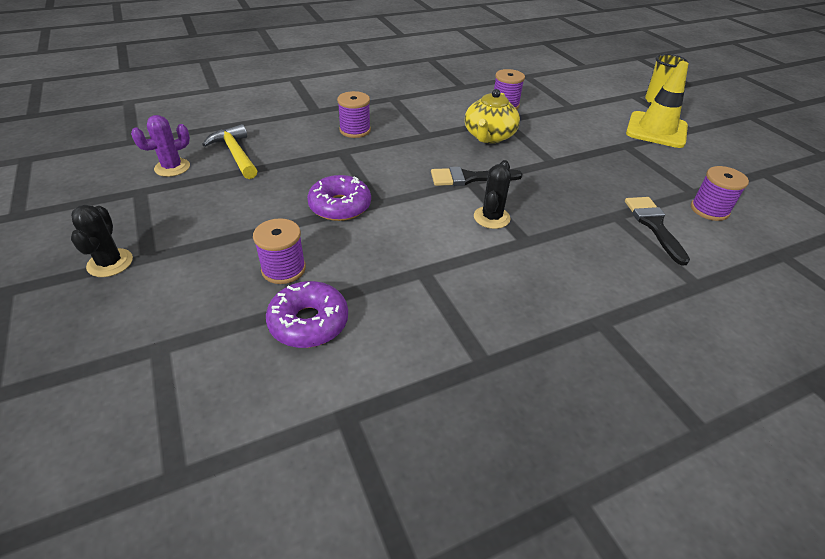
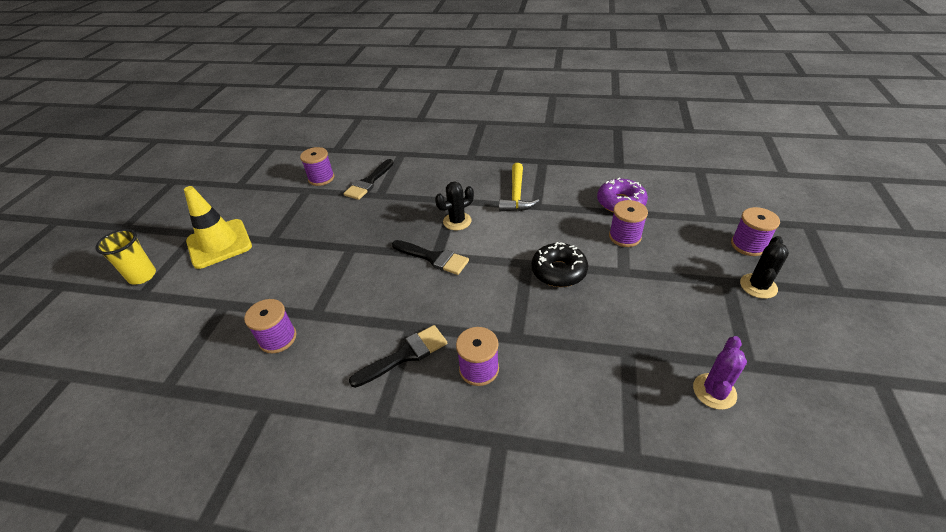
camera: 140 degrees left, 0 degrees up
purple cactus [131,115,190,177] -> purple cactus turned 60 degrees counterclockwise [693,336,747,410]
yellow hammer [202,124,257,179] -> yellow hammer moved to [499,163,539,211]
purple donut [307,175,371,221] -> black donut [531,242,588,287]
yellow teapot [465,89,520,143] -> none
none -> black brush [349,325,447,388]
none -> purple spool [731,207,780,256]

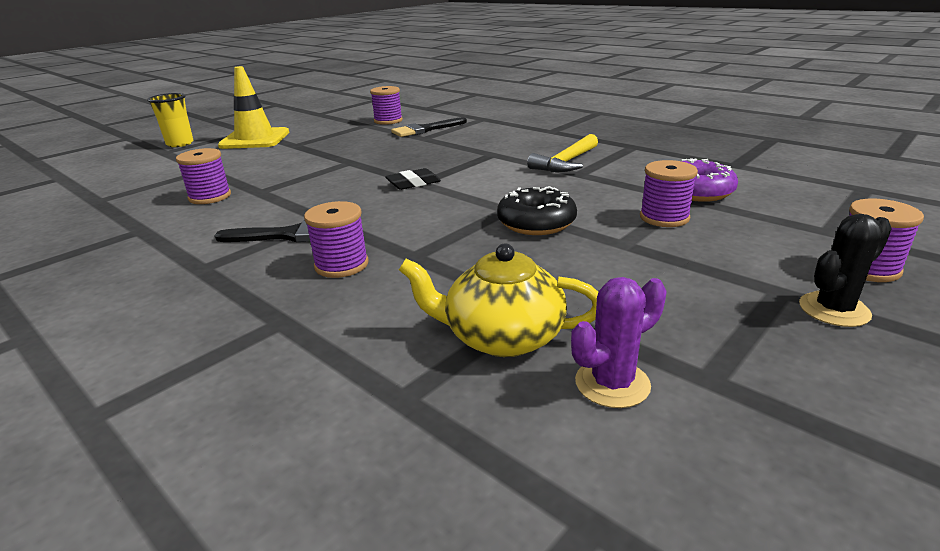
camera: 30 degrees right, 15 degrees down
black brush [392,240,469,275] -> black eraser [385,168,441,190]
black cactus [435,182,474,230] -> none
none -> yellow teapot [399,243,598,357]

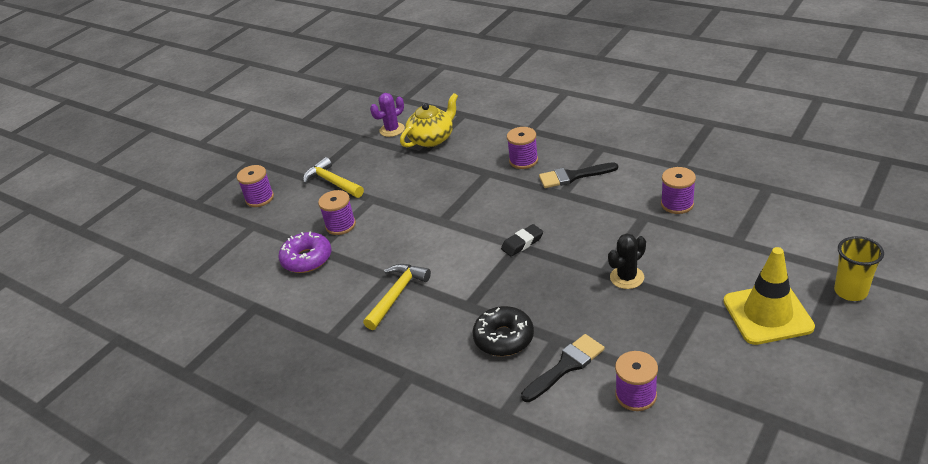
camera: 175 degrees right, 10 degrees up
yellow teapot [399,243,598,357] -> yellow teapot turned 45 degrees counterclockwise [400,93,458,147]
black donut [497,186,577,235] -> black donut moved to [472,306,534,356]
black cactus [799,214,892,327] -> black cactus moved to [608,234,646,289]
none -> yellow hammer [303,157,364,198]

